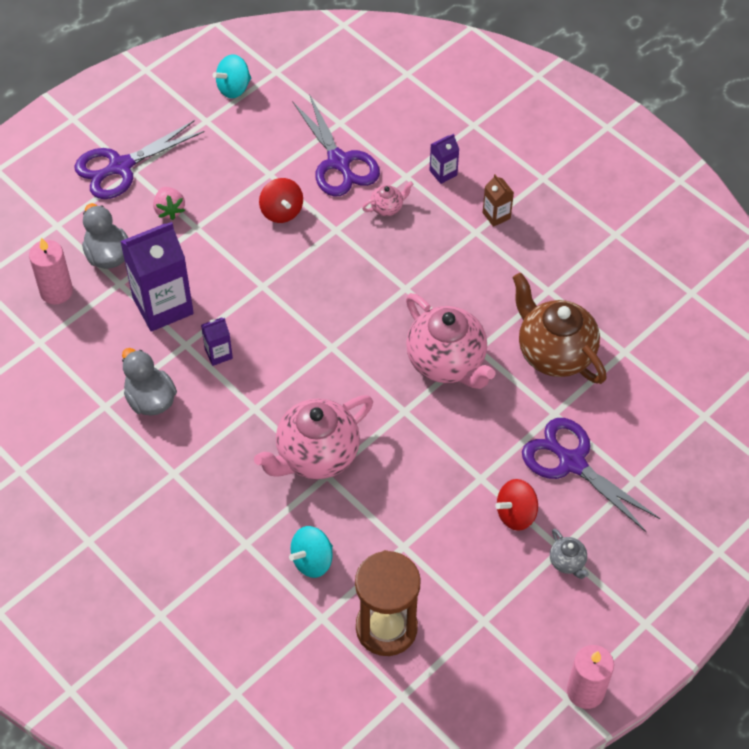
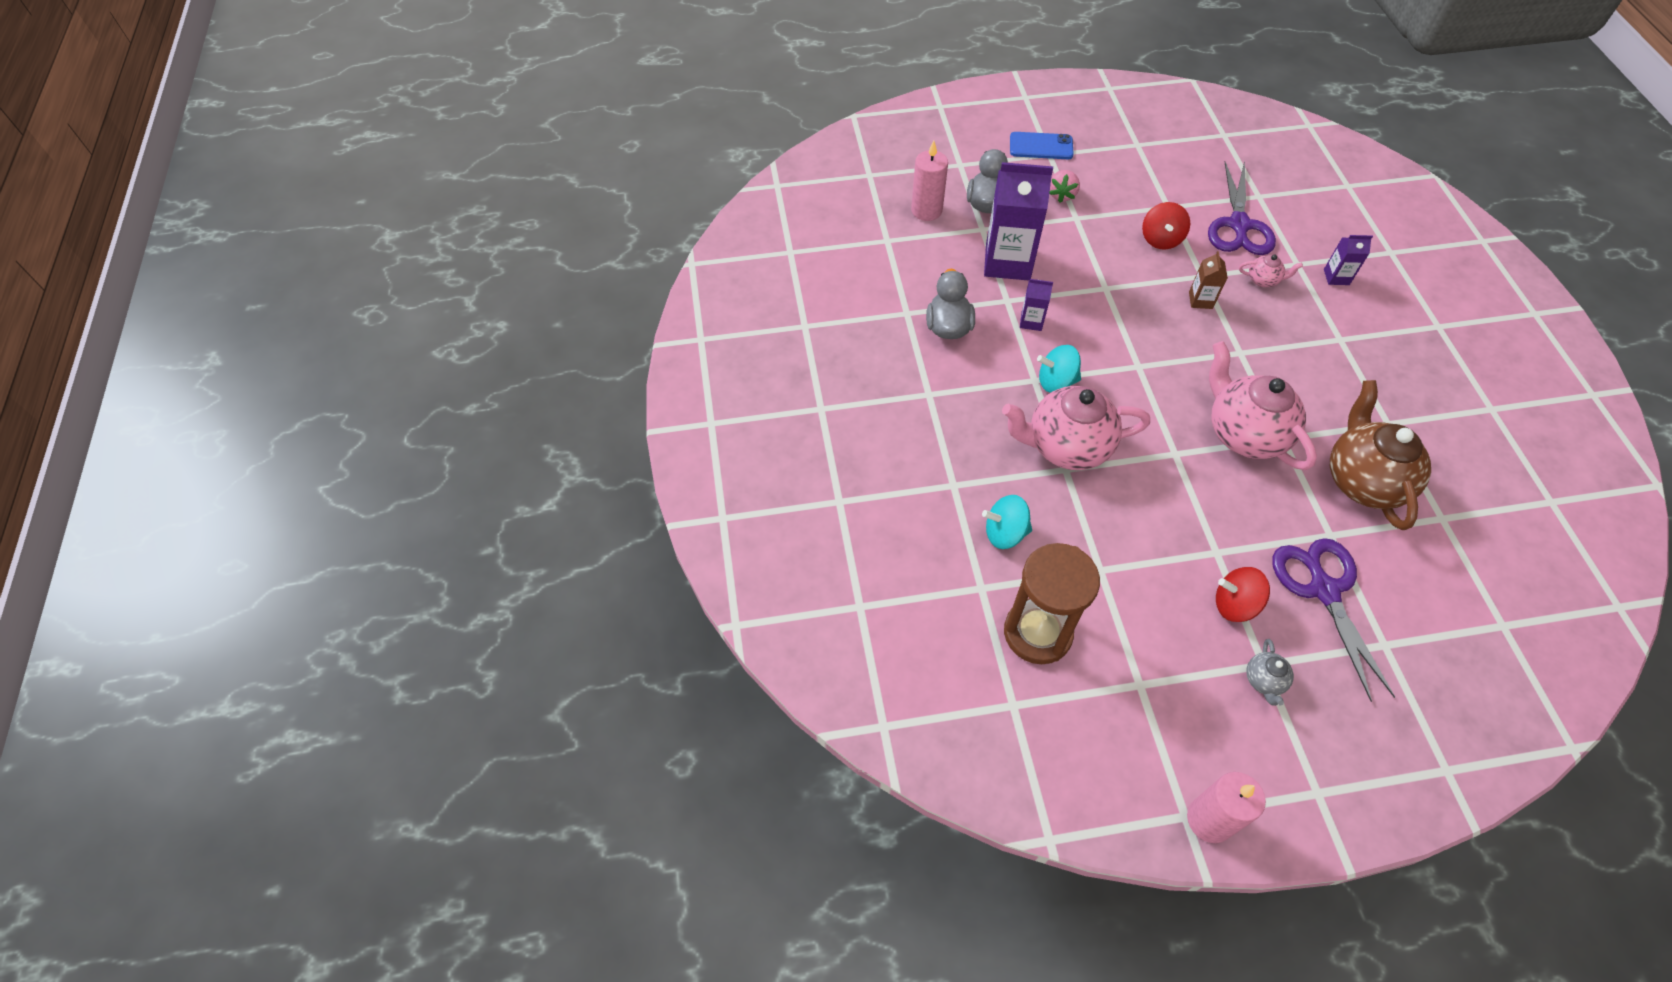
camera: 35 degrees right, 0 degrees up
purple scissors [74,120,204,199] -> blue phone [1010,132,1074,159]
turquoise spinning top [213,54,251,99] -> turquoise spinning top moved to [1037,345,1081,393]
pink teapot [406,293,496,389] -> pink teapot turned 150 degrees clockwise [1209,341,1317,470]
brown carton [482,174,514,227] -> brown carton moved to [1189,251,1228,309]

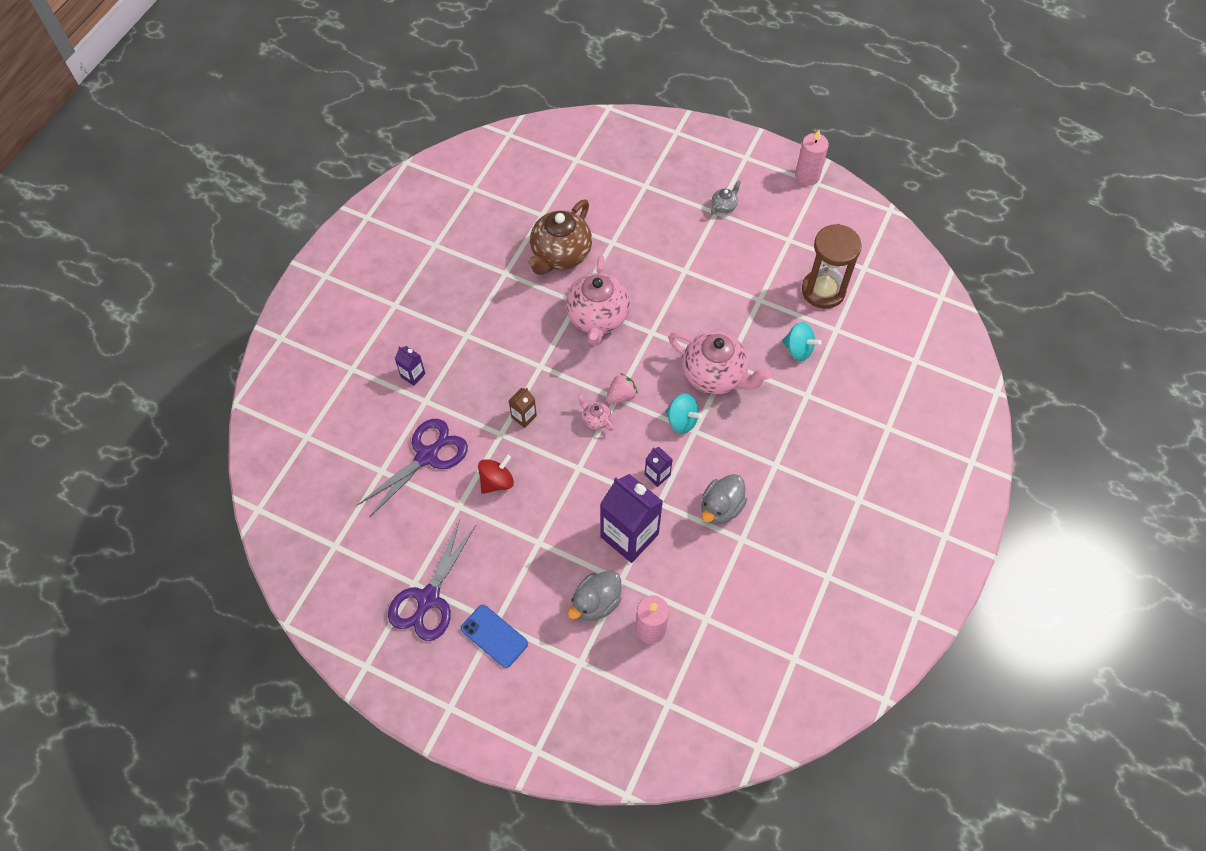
camera: 145 degrees left, 5 degrees up
pink strawberry [1049,170,1080,203] -> pink strawberry moved to [606,373,638,404]
red spinning top [1216,567,1270,622] -> none
pink teapot [1239,255,1303,287] -> pink teapot moved to [578,394,614,431]
purple scissors [1272,538,1395,702] -> purple scissors moved to [388,520,476,641]

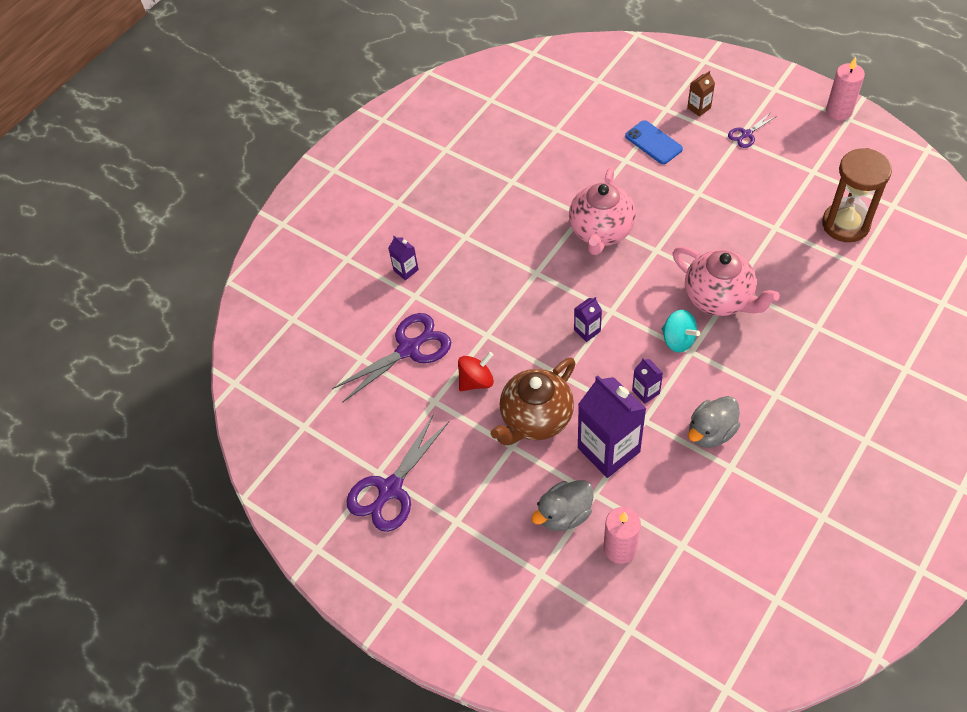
camera: 15 degrees right, 5 degrees down
blue phone [461,605,528,668] -> blue phone moved to [625,120,683,164]
brown carton [509,388,537,428] -> brown carton moved to [687,71,715,117]
brown teapot [527,199,592,275] -> brown teapot moved to [491,357,576,445]
pink teapot [578,394,614,431] -> purple carton [574,297,602,342]
pink strawberry [606,373,638,404] -> none
grey teapot [711,180,741,214] -> purple scissors [728,112,777,148]
turquoise spinning top [782,322,822,361] -> none

